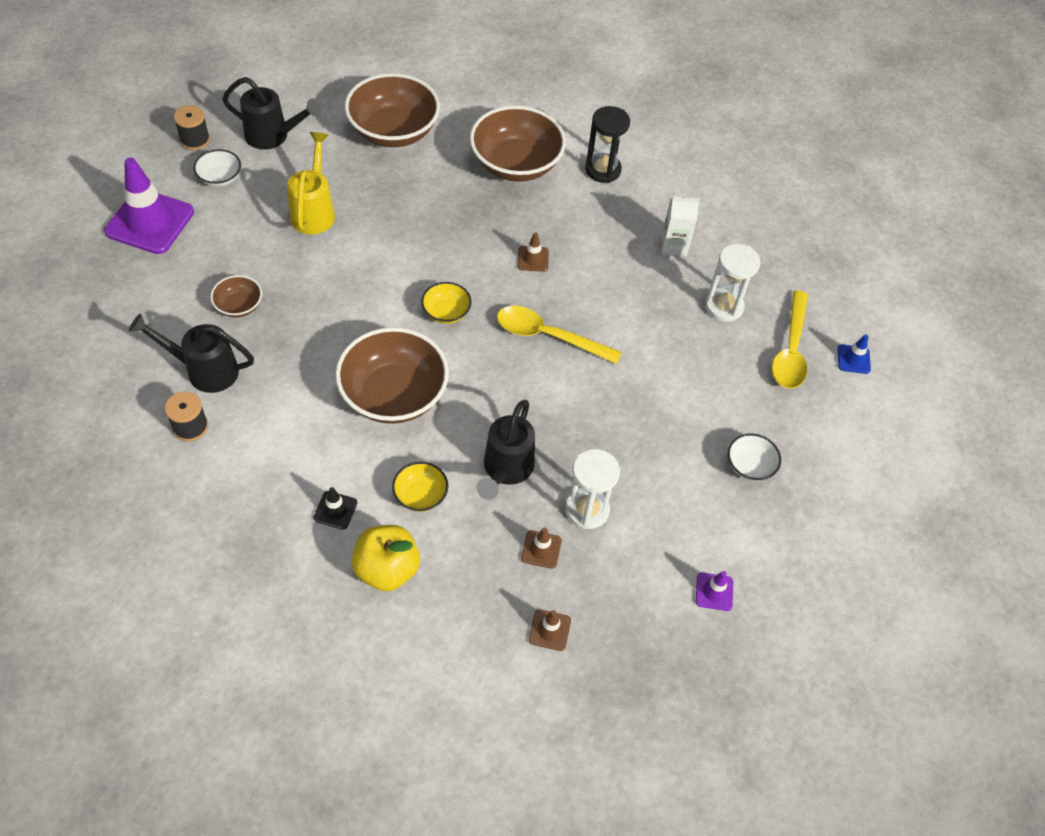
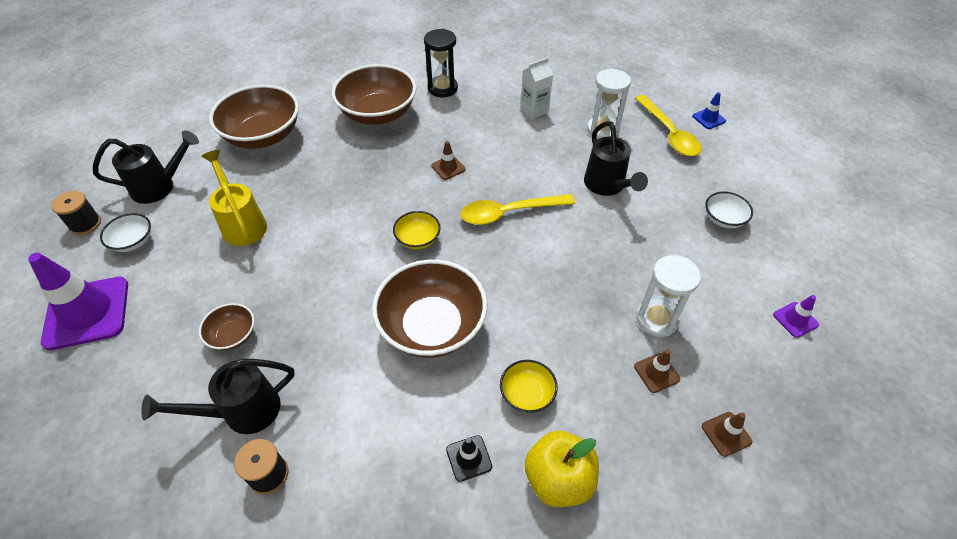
camera: 30 degrees left, 5 degrees down
black watering can [477,400,535,500] -> black watering can moved to [584,121,648,196]

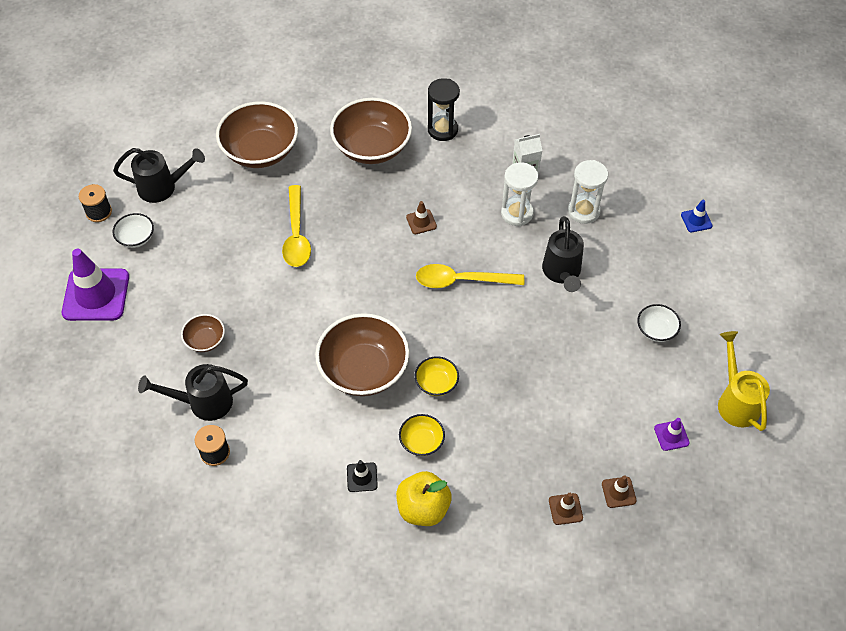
camera: 15 degrees right, 5 degrees up
yellow watering can [201,150,267,246] -> yellow watering can moved to [718,331,770,431]
yellow bowl [393,211,441,249] -> yellow bowl moved to [415,356,459,396]
brown traffic cone [634,349,680,393] -> brown traffic cone moved to [602,475,637,508]
yellow spoon [635,95,702,156] -> yellow spoon moved to [282,185,311,267]
white hourglass [636,255,701,337] -> white hourglass moved to [501,162,538,226]

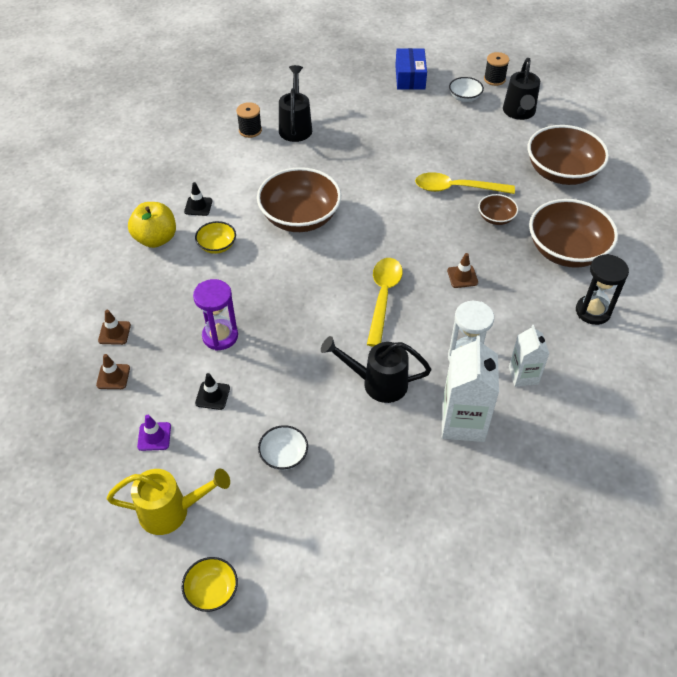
camera: 100 degrees right, 5 degrees down
purple traffic cone [62,249,129,321] -> blue box [395,48,427,90]
brown bowl [181,314,225,352] -> brown bowl moved to [478,194,518,225]
yellow bowl [415,356,459,396] -> yellow bowl moved to [182,557,238,612]
white hourglass [568,160,608,224] -> white carton [442,336,499,442]
blue traffic cone [681,200,713,232] -> none
none -> purple hourglass [193,279,238,351]
none -> black traffic cone [195,373,230,410]

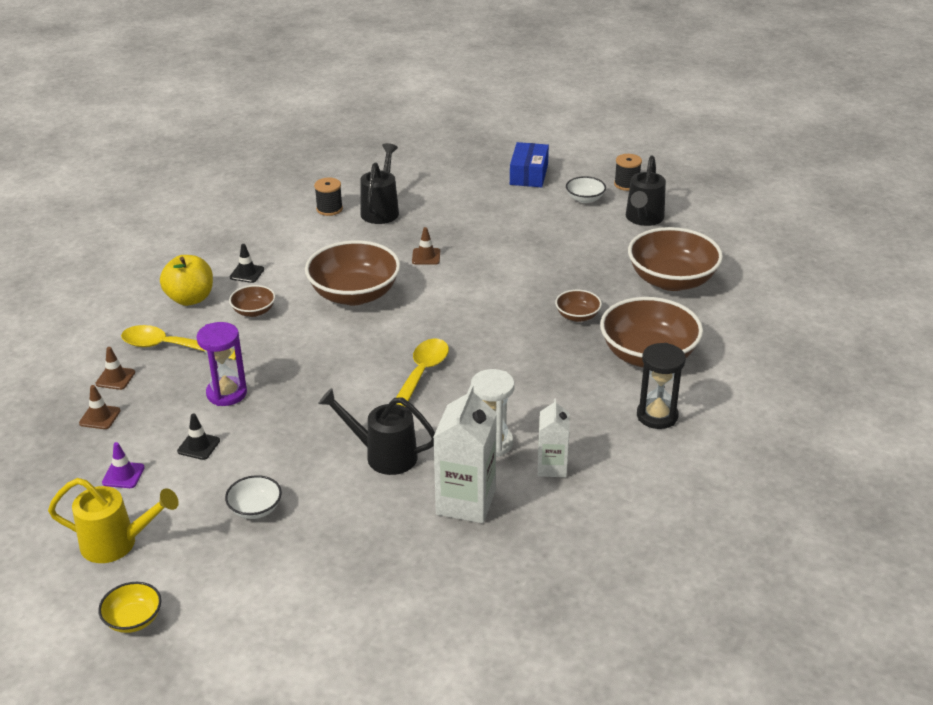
camera: 10 degrees right, 15 degrees down
yellow bowl [195,221,236,254] -> brown bowl [229,285,275,317]
yellow spoon [415,172,515,194] -> yellow spoon moved to [121,325,236,360]
brown traffic cone [447,253,478,288] -> brown traffic cone moved to [412,227,440,265]

